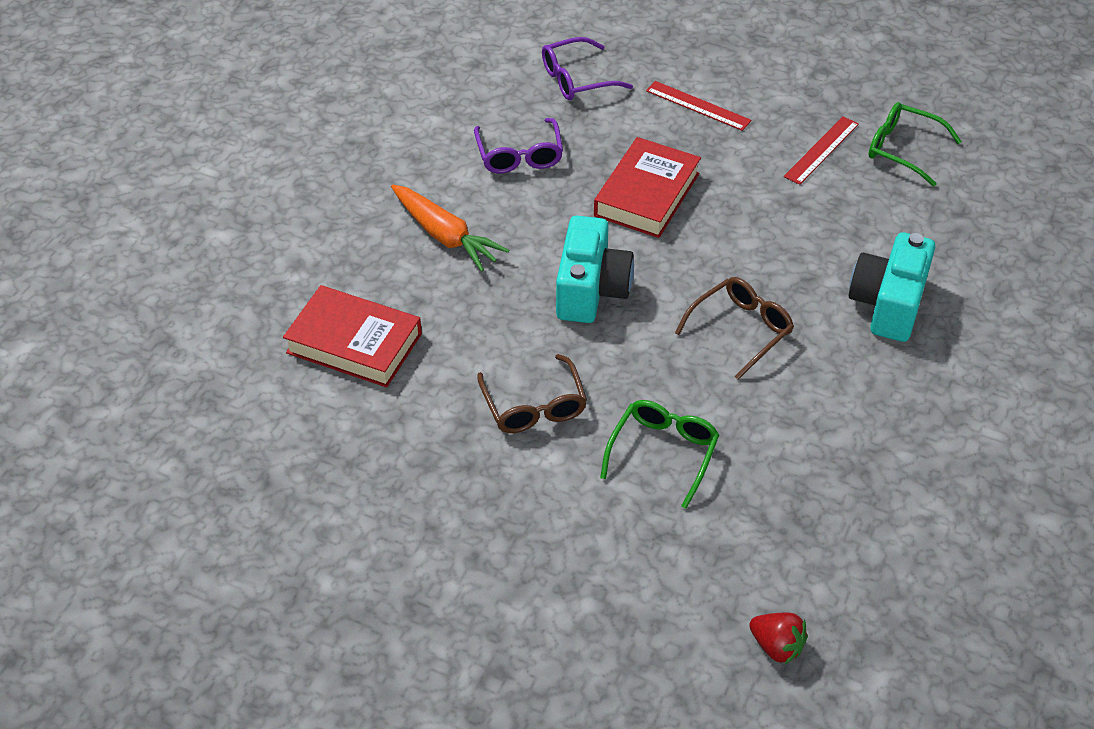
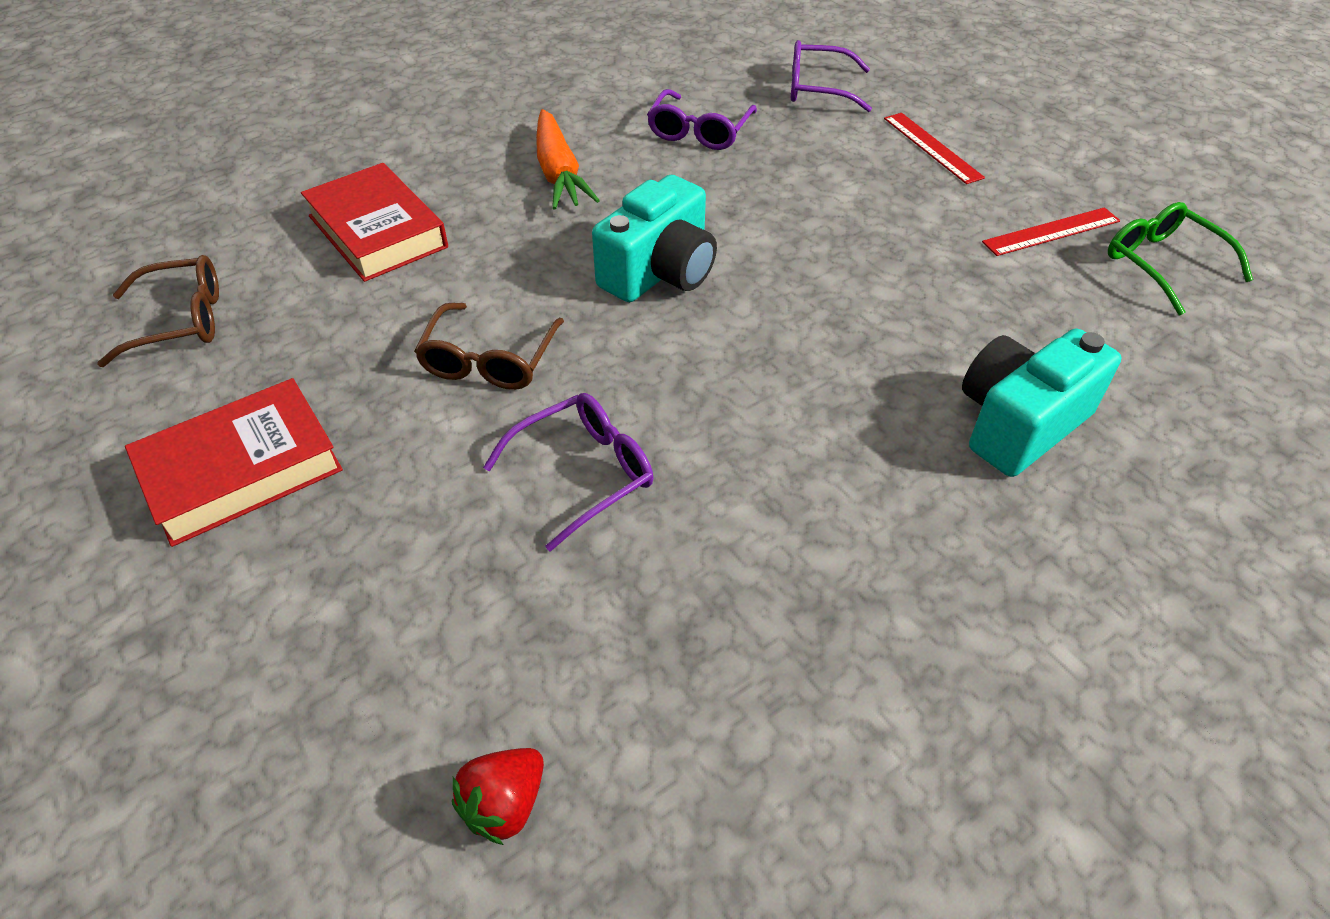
camera: 30 degrees right, 0 degrees up
red book [594,137,701,238] -> red book moved to [125,378,343,547]
green glasses [600,400,719,509] -> purple glasses [483,393,653,551]
brown glasses [675,277,794,380] -> brown glasses moved to [97,255,219,367]
red strawberry [749,613,808,664] -> red strawberry turned 60 degrees clockwise [452,748,544,845]

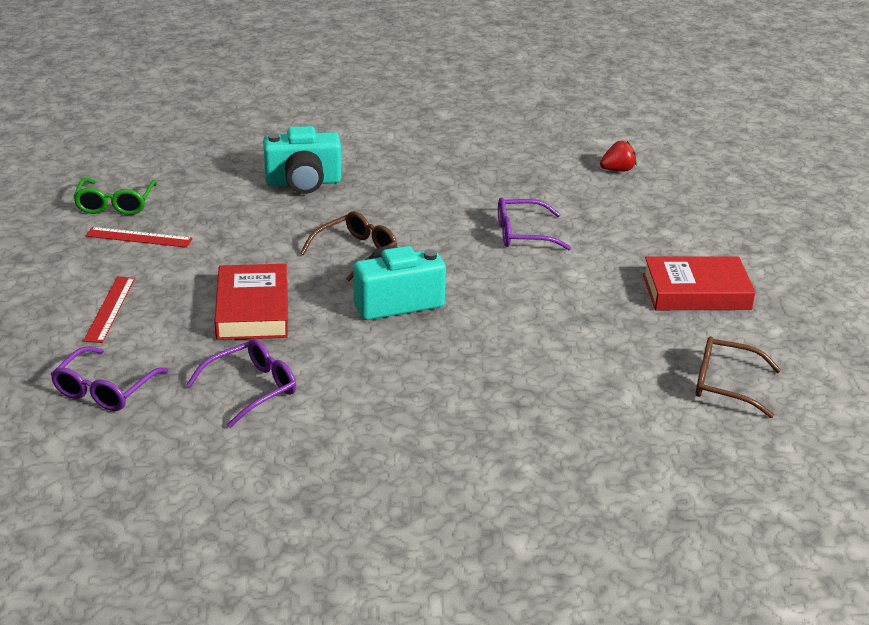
camera: 150 degrees left, 15 degrees down
red book [301,163,448,282] -> red book moved to [214,264,288,340]
brown glasses [414,303,564,390] -> brown glasses moved to [300,211,397,282]
orange carrot [536,109,600,210] -> none
purple glasses [791,40,872,112] -> purple glasses turned 75 degrees clockwise [51,346,168,411]

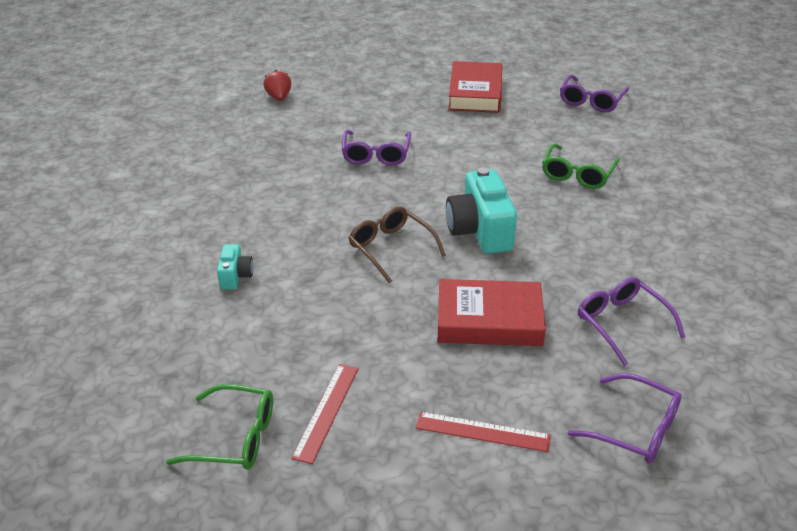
camera: 80 degrees left, 5 degrees up
turquoise camera [263,126,342,194] -> turquoise camera [217,244,253,289], size x0.51
brown glasses [696,337,781,418] -> purple glasses [560,75,629,113]
none -> green glasses [542,143,620,189]

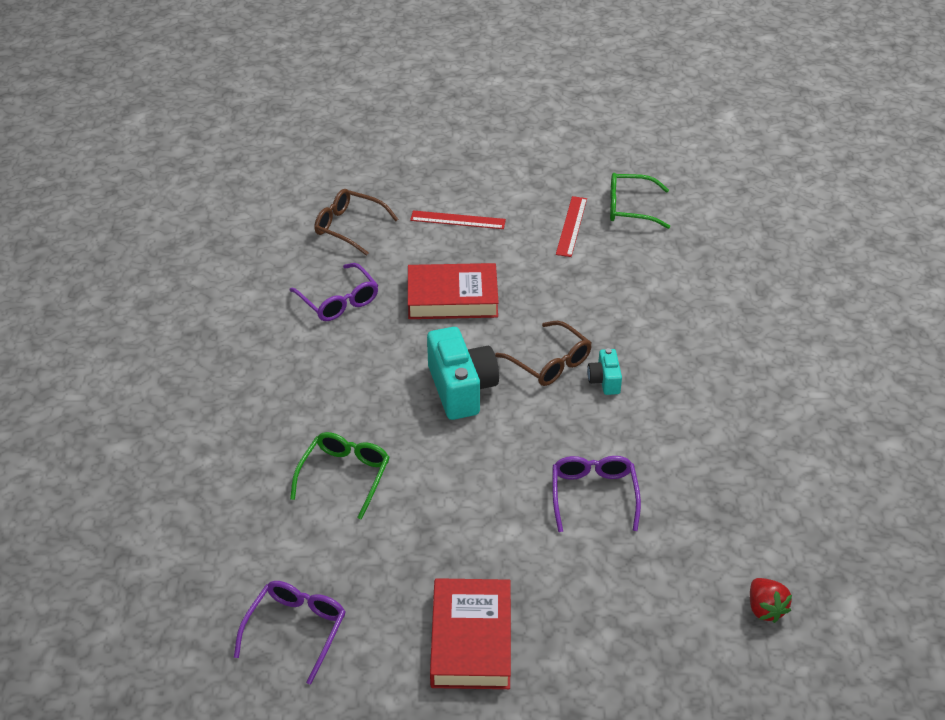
camera: 175 degrees right, 5 degrees up
turquoise camera [217,244,253,289] -> turquoise camera moved to [587,348,622,395]
purple glasses [568,373,682,464] -> brown glasses [314,189,398,256]

